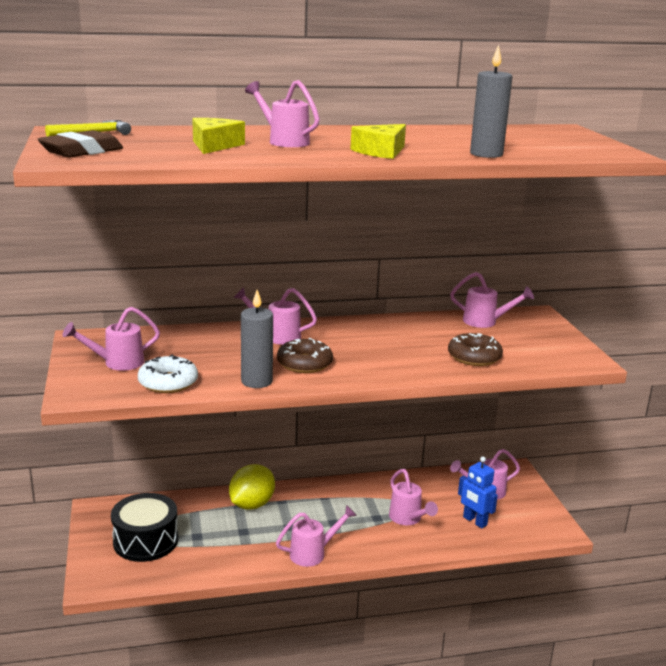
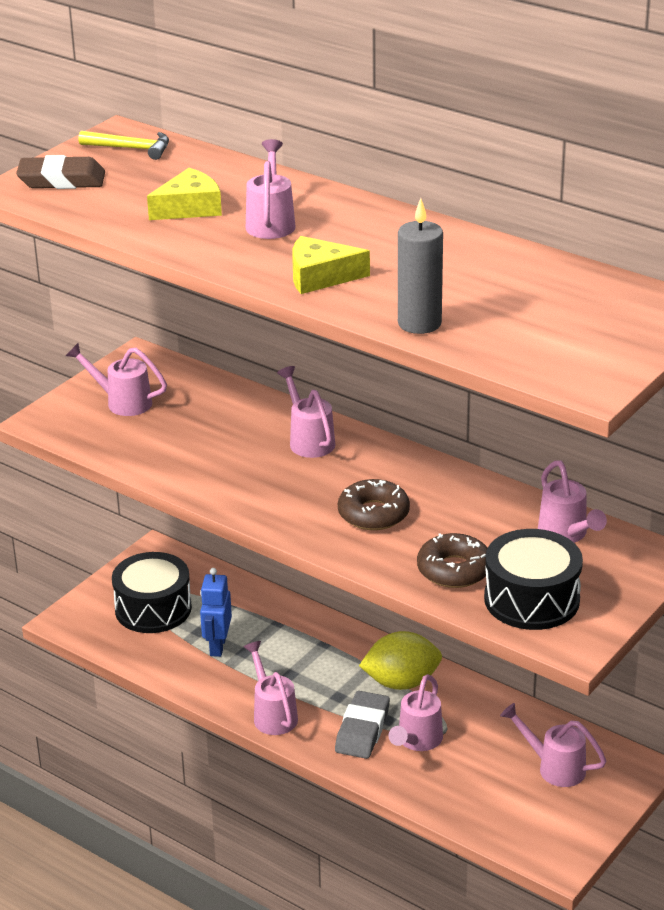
camera: 50 degrees right, 10 degrees up
white donut [138,354,198,393] -> none
yellow lemon [229,464,275,510] -> yellow lemon moved to [359,631,442,690]
grey candle [241,290,273,388] -> none
pink watering can [276,505,357,567] -> pink watering can turned 135 degrees counterclockwise [243,641,298,735]
brown donut [277,338,333,373] -> brown donut moved to [338,479,410,530]
blue robot [458,457,498,528] -> blue robot moved to [200,568,232,657]
none -> grey eraser [335,691,390,759]
none -> black drum [484,529,583,630]

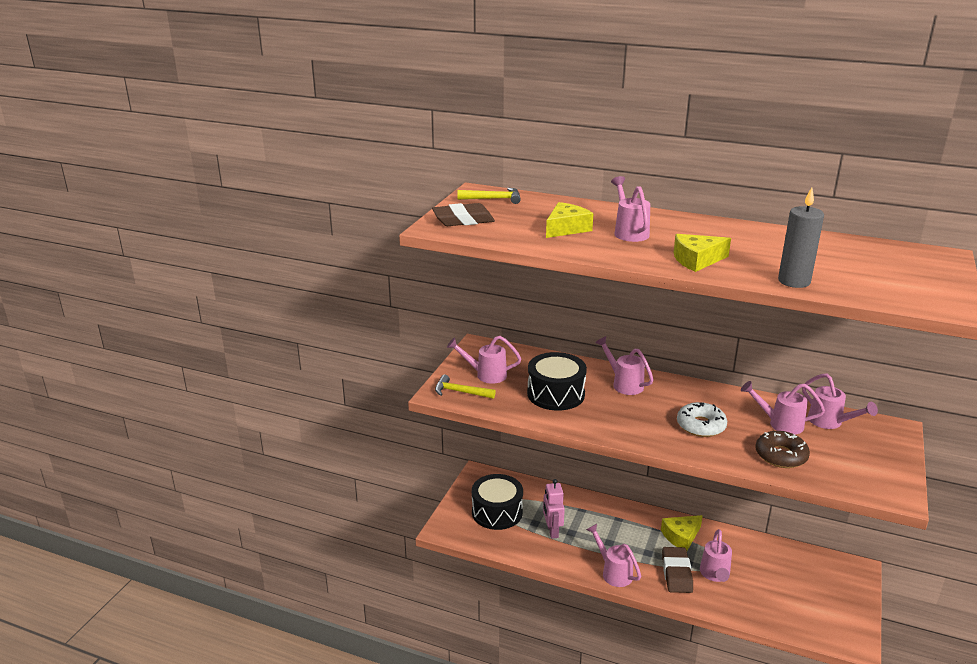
camera: 15 degrees left, 5 degrees down
blue robot [200,568,232,657] -> pink robot [543,479,565,539]
grey eraser [335,691,390,759] -> brown eraser [662,547,693,593]
brown donut [338,479,410,530] -> white donut [677,402,727,437]
yellow lemon [359,631,442,690] -> yellow cheese [661,515,703,551]
black drum [484,529,583,630] -> black drum moved to [527,352,587,411]
pink watering can [500,703,606,787] -> pink watering can moved to [741,381,825,435]
none -> yellow hammer [435,375,496,399]

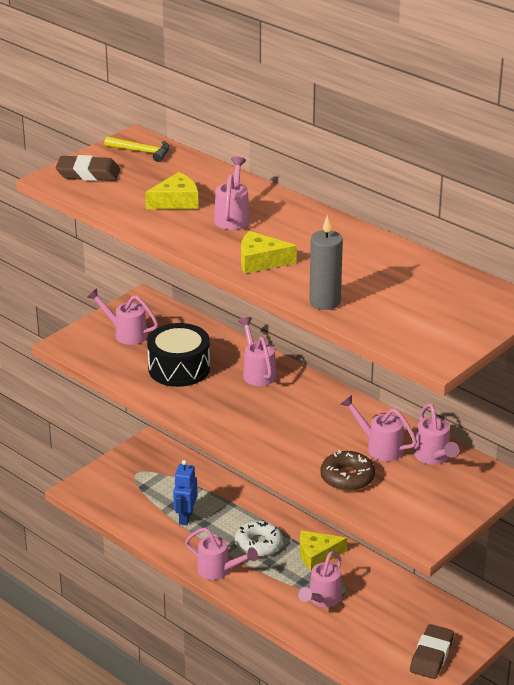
camera: 20 degrees right, 5 degrees up
yellow hammer [435,375,496,399] -> none
black drum [472,474,523,530] -> none
pink robot [543,479,565,539] -> blue robot [173,460,197,525]
pink watering can [586,524,641,587] -> pink watering can turned 135 degrees clockwise [185,528,258,580]
brown eraser [662,547,693,593] -> brown eraser moved to [410,624,454,679]
white donut [677,402,727,437] -> white donut moved to [235,521,282,557]

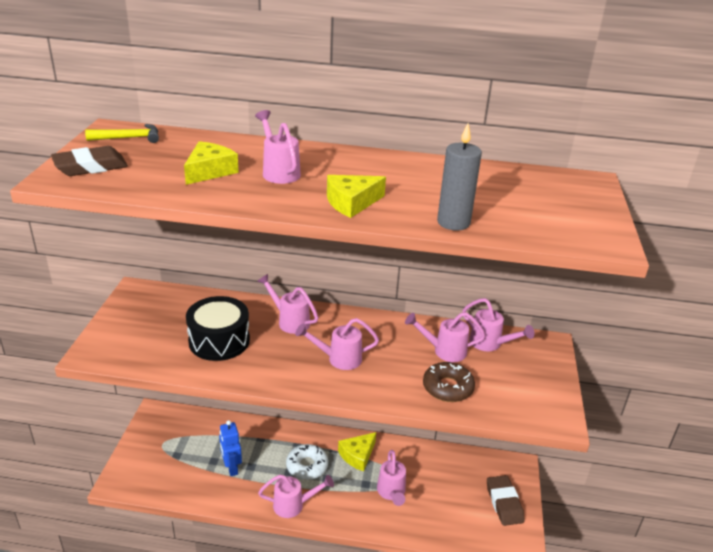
camera: 35 degrees left, 0 degrees up
pink watering can [87,288,158,345] -> pink watering can moved to [295,318,379,370]

